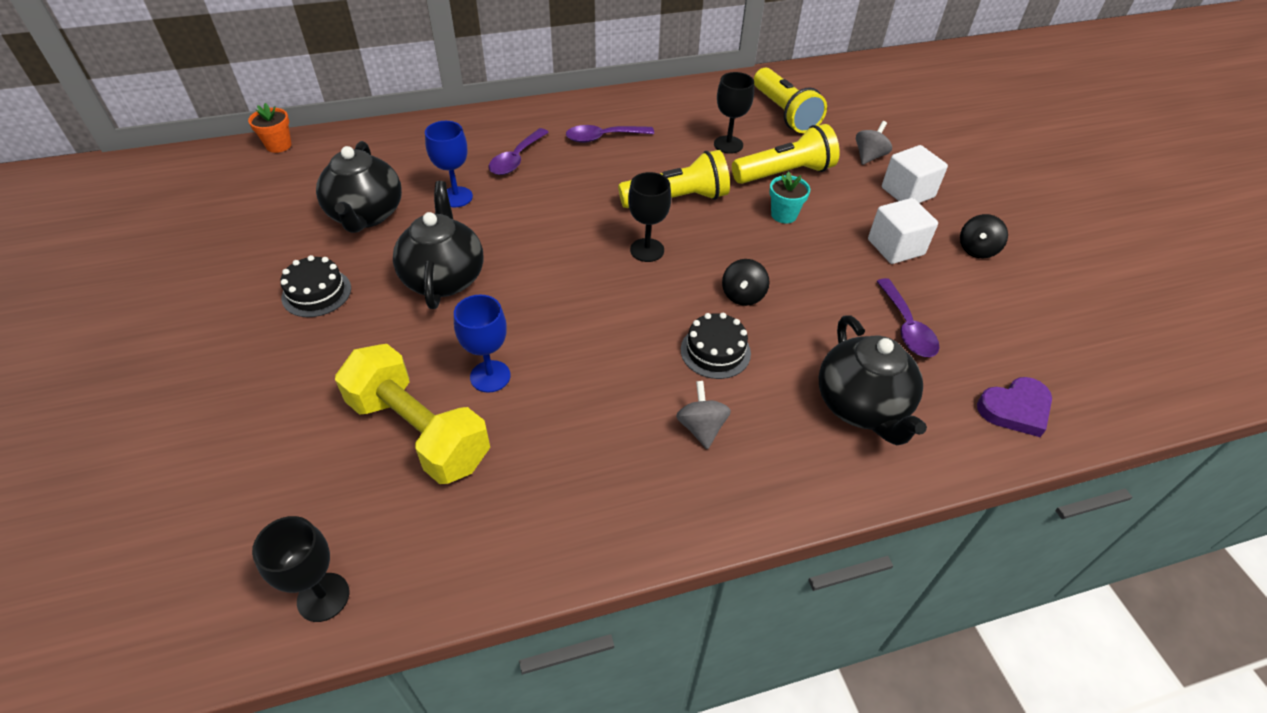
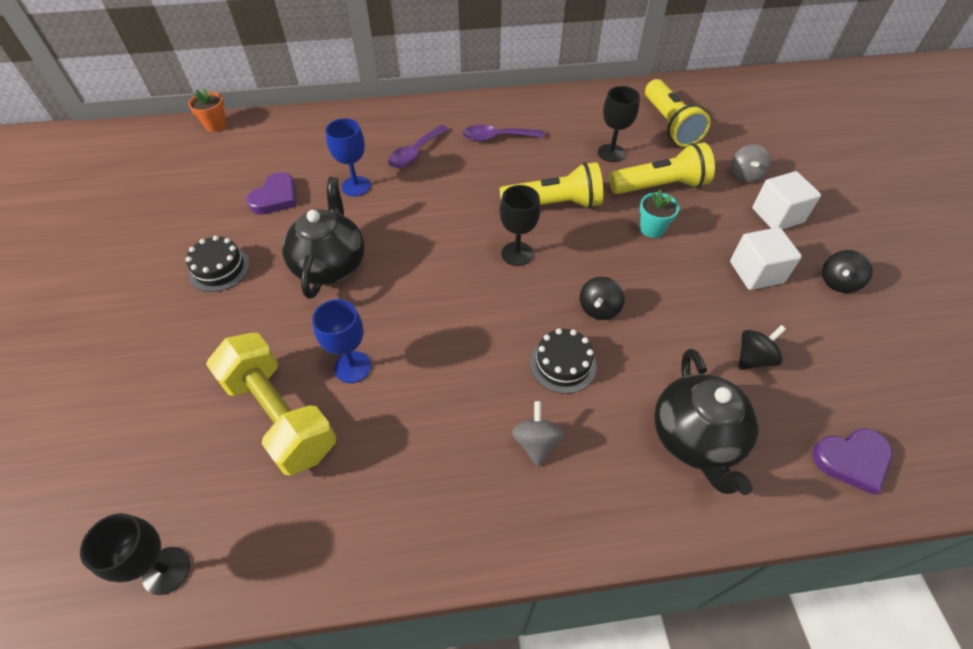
camera: 10 degrees right, 5 degrees up
black teapot [316,141,402,233] -> purple heart [246,172,296,215]
grey spinning top [856,121,892,165] -> grey spinning top turned 150 degrees clockwise [731,144,771,182]
purple spoon [876,278,939,357] -> black spinning top [738,325,786,370]

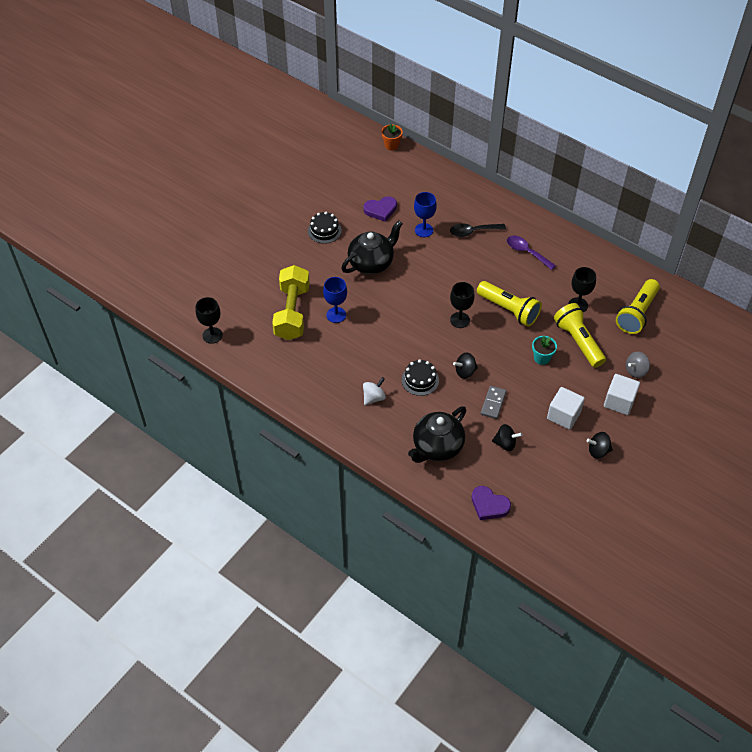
camera: 45 degrees right, 0 degrees up
purple spoon [388,125,448,168] -> black spoon [450,224,506,237]
grey spinning top [512,401,564,466] -> white spinning top [363,377,386,405]
yellow flashlight [609,142,715,194] -> yellow flashlight turned 150 degrees counterclockwise [554,303,606,368]
none -> grey domino [481,386,506,419]

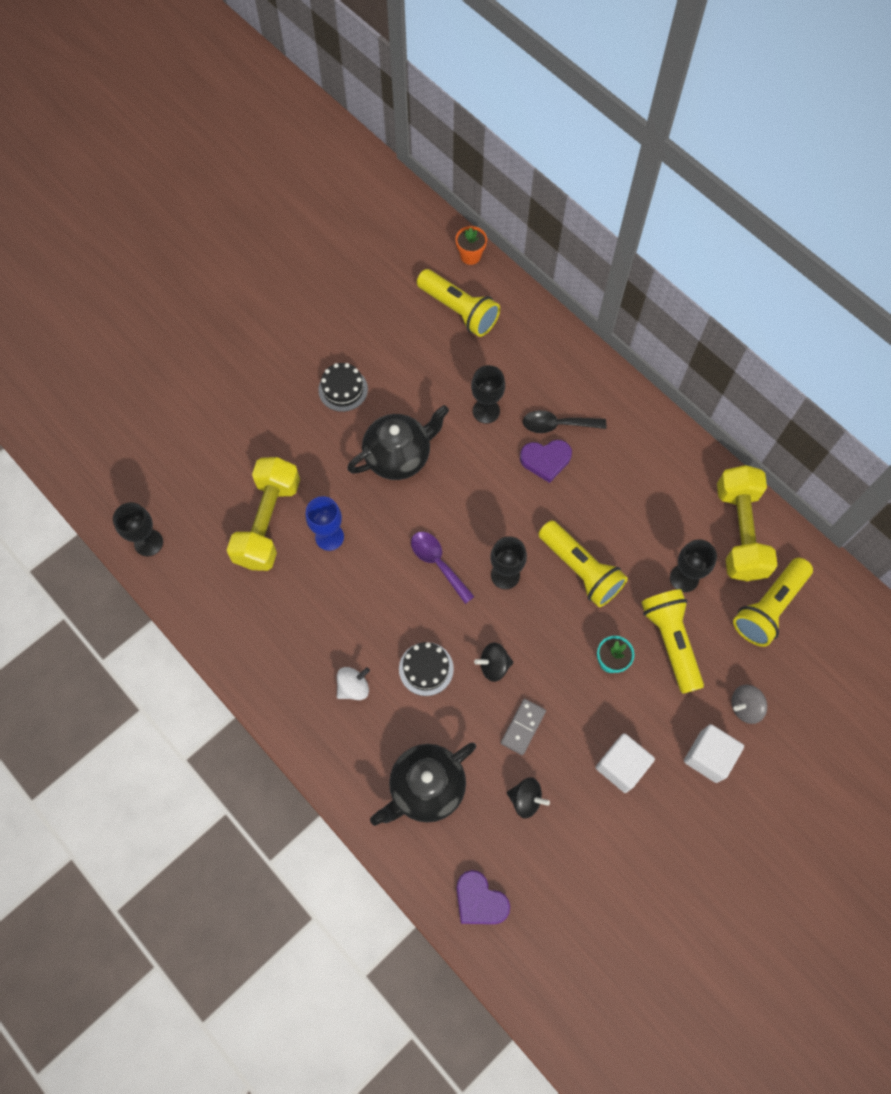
camera: 10 degrees right, 15 degrees up
purple heart [364,196,397,222] -> purple heart moved to [520,440,572,483]
blue goblet [414,192,437,237] -> black goblet [471,365,505,424]
purple spoon [507,235,556,270] -> purple spoon moved to [411,532,475,604]
black spinning top [586,432,613,459] -> none
none -> yellow flashlight [417,269,500,337]
none -> yellow dumbbell [717,465,778,581]

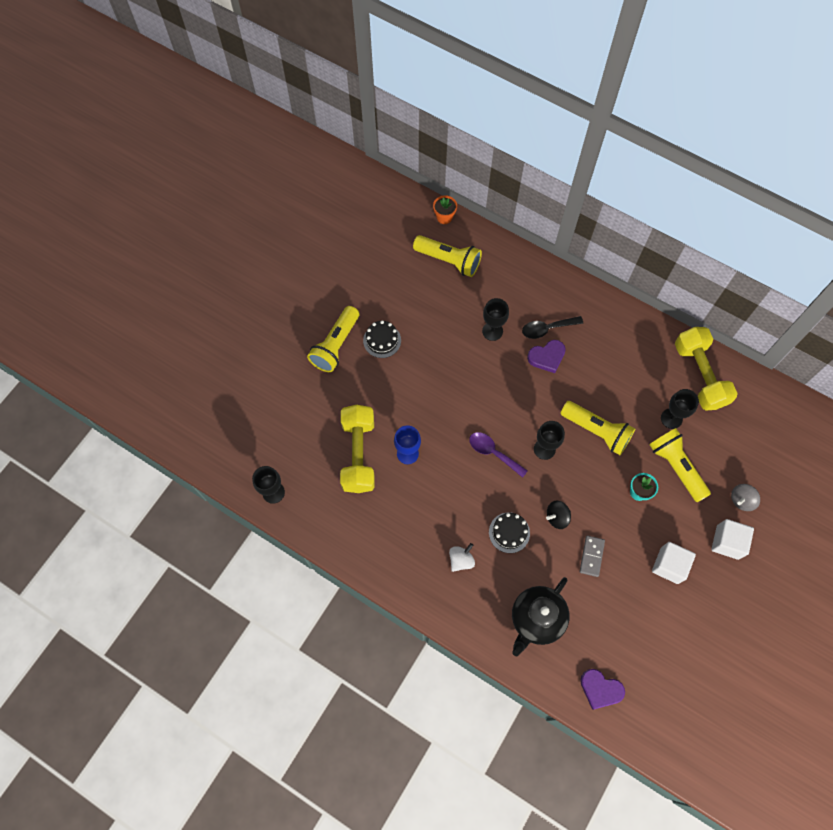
camera: 15 degrees left, 0 degrees up
black teapot [347,405,449,480] -> none
black spinning top [507,777,550,819] -> none
yellow flashlight [733,558,813,647] -> yellow flashlight moved to [307,306,359,372]

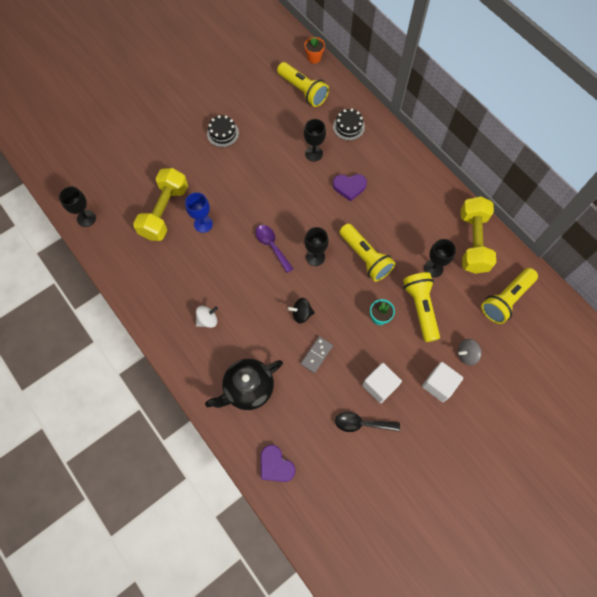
camera: 20 degrees right, 0 degrees up
yellow flashlight [307,306,359,372] -> yellow flashlight moved to [481,268,538,324]
black cake [489,512,530,553] -> black cake moved to [333,108,365,141]
black spoon [522,316,583,339] -> black spoon moved to [335,412,400,432]

